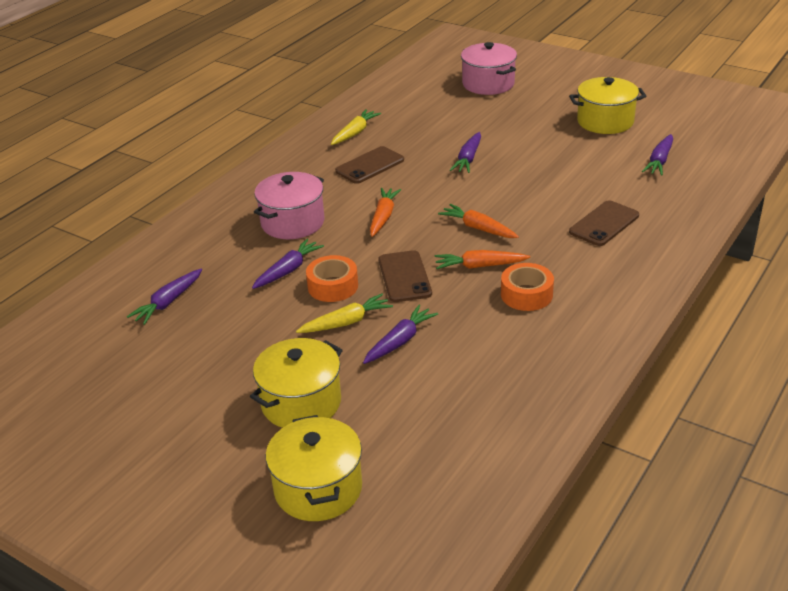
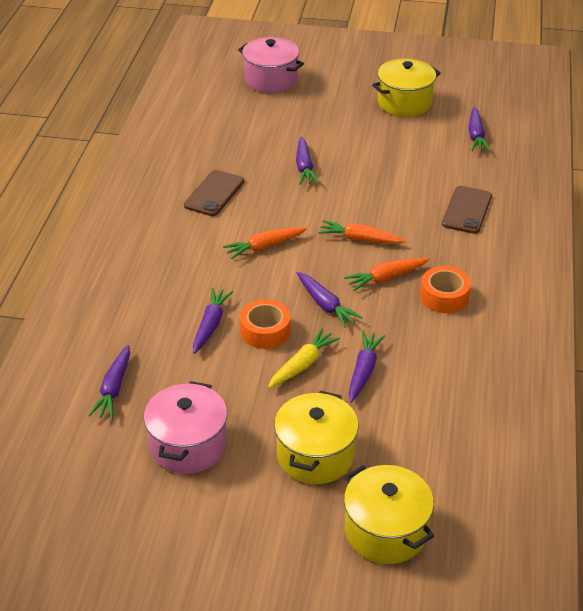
camera: 25 degrees left, 5 degrees up
pink pot [254,172,324,239] -> pink pot moved to [144,381,227,474]
yellow carrot [331,109,381,145] -> none
orange carrot [370,188,401,237] -> orange carrot turned 105 degrees counterclockwise [223,227,307,259]
brown phone [379,250,432,302] -> purple carrot [297,272,363,328]

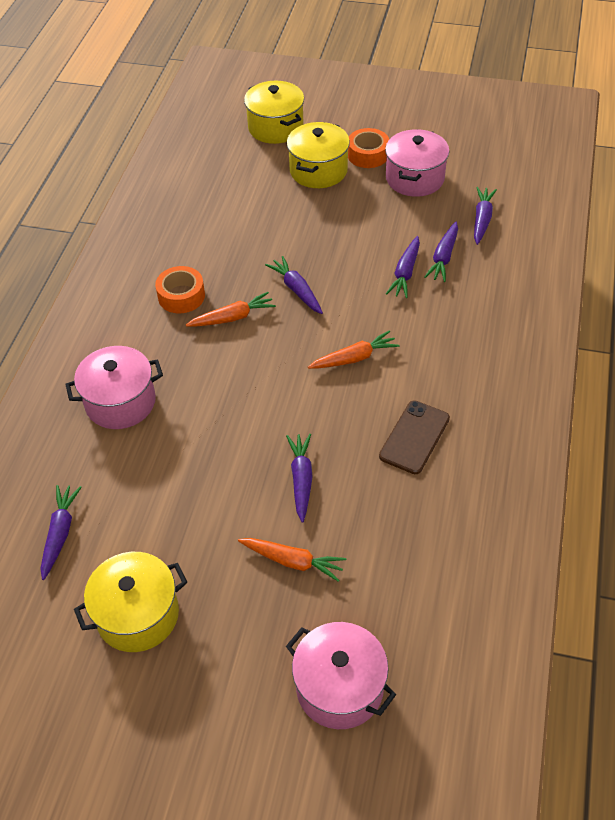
camera: 175 degrees left, 10 degrees up
orange tape [240,299,290,349] -> orange tape moved to [348,128,389,168]
yellow carrot [268,328,340,388] -> none
orange carrot [319,220,406,244] -> orange carrot moved to [238,538,346,582]
purple carrot [349,331,385,402] -> purple carrot moved to [424,222,458,282]
brown phone [442,186,492,234] -> pink pot [65,346,163,429]

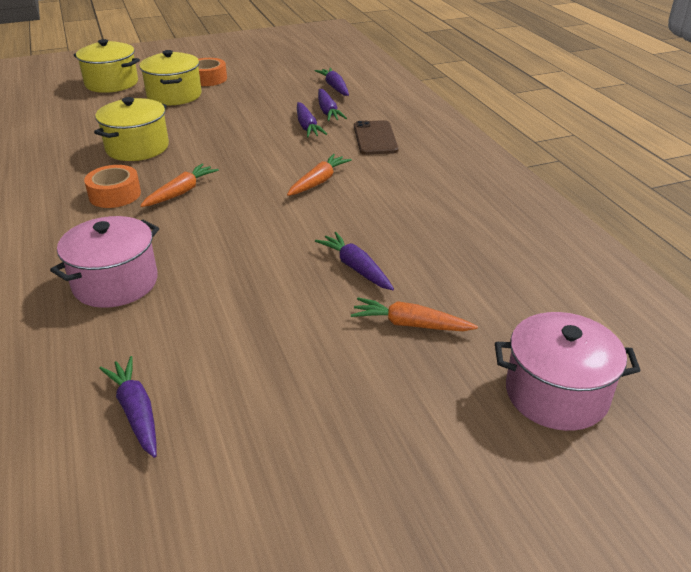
camera: 35 degrees left, 15 degrees down
yellow pot [74,552,187,652] -> yellow pot moved to [94,97,169,161]
orange carrot [238,538,346,582] -> orange carrot turned 150 degrees counterclockwise [351,298,478,331]
purple carrot [265,256,323,314] -> none
brown phone [379,400,450,474] -> brown phone moved to [354,120,398,155]
pink pot [385,129,449,197] -> none

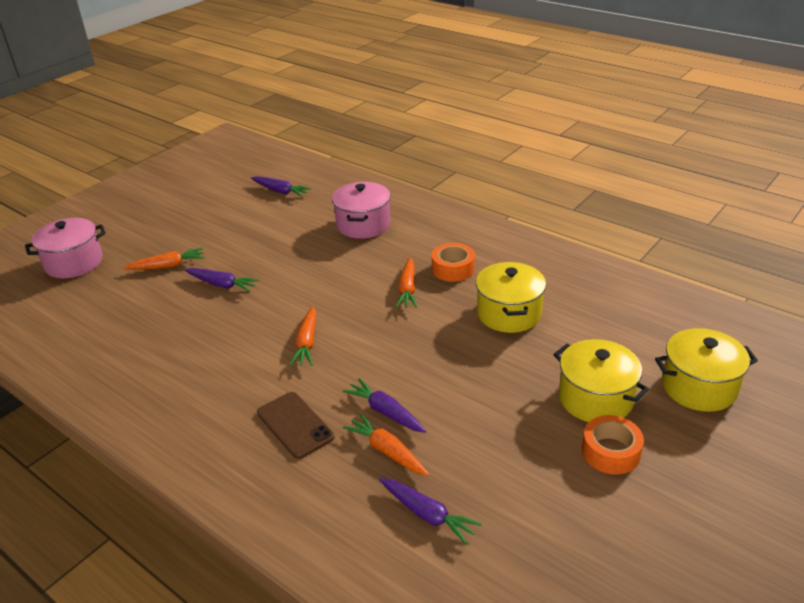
camera: 150 degrees right, 0 degrees up
purple carrot [318,89,347,121] -> orange carrot [343,413,429,476]

